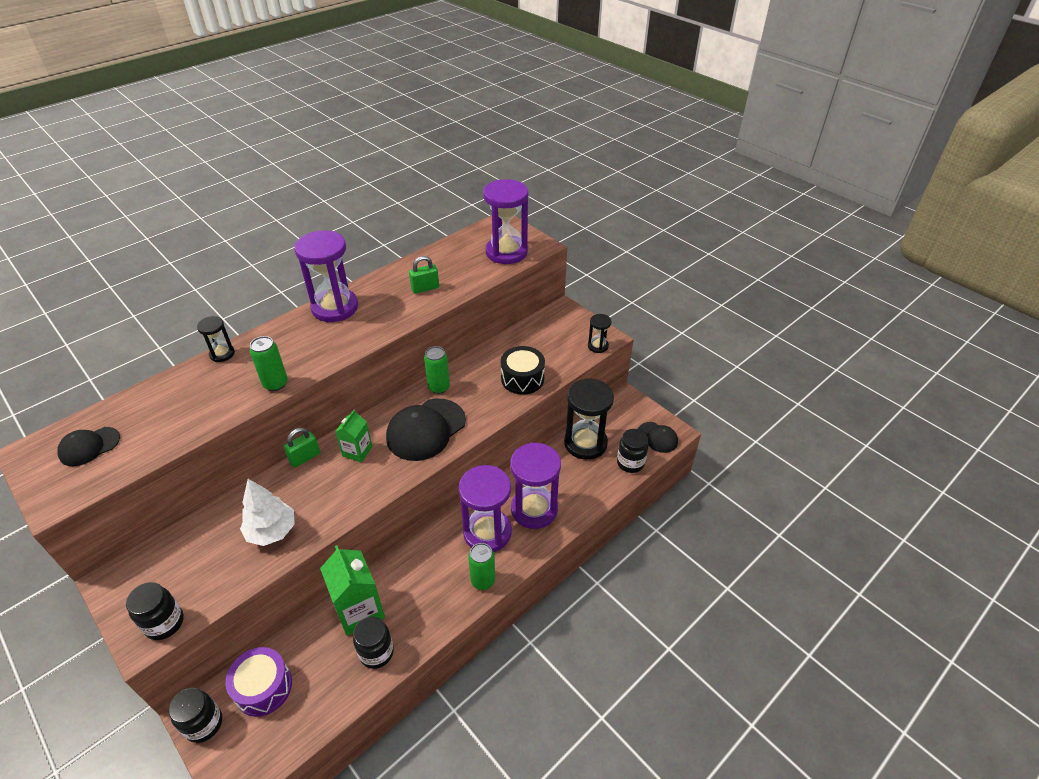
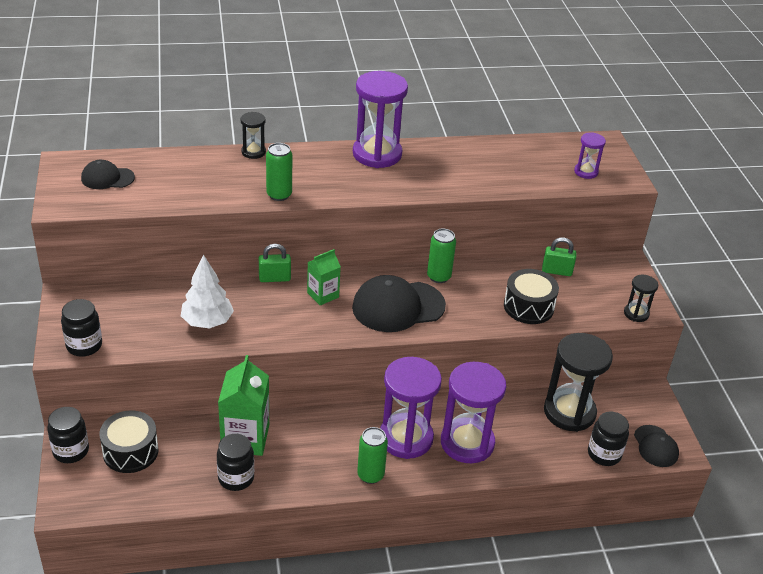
camera: 30 degrees right, 5 degrees down
purple drum [225,647,292,717] -> black drum [99,411,159,473]
green padlock [409,256,439,294] -> green padlock moved to [542,237,576,276]
purple hourglass [483,179,528,264] -> purple hourglass [574,132,606,179], size x0.49

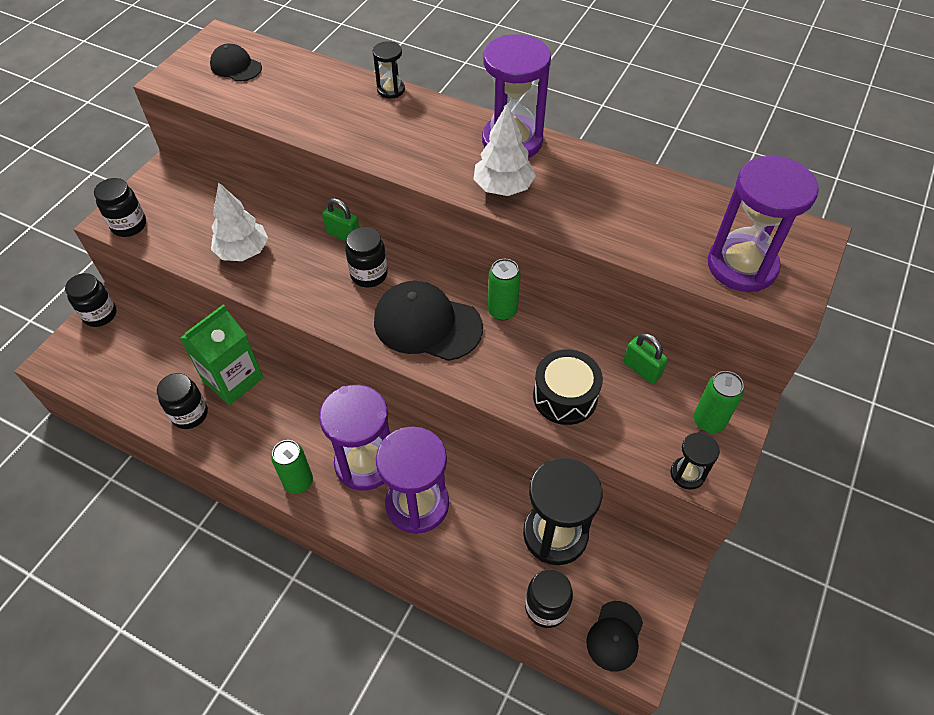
camera: 40 degrees right, 15 degrees up
black drum [99,411,159,473] -> none
green can [266,143,292,201] -> green can moved to [694,371,744,433]
green carton [307,249,341,306] -> black jar [345,227,388,287]
purple hourglass [574,132,606,179] -> purple hourglass [708,156,819,292], size x2.06
none -> white tree [473,103,536,196]

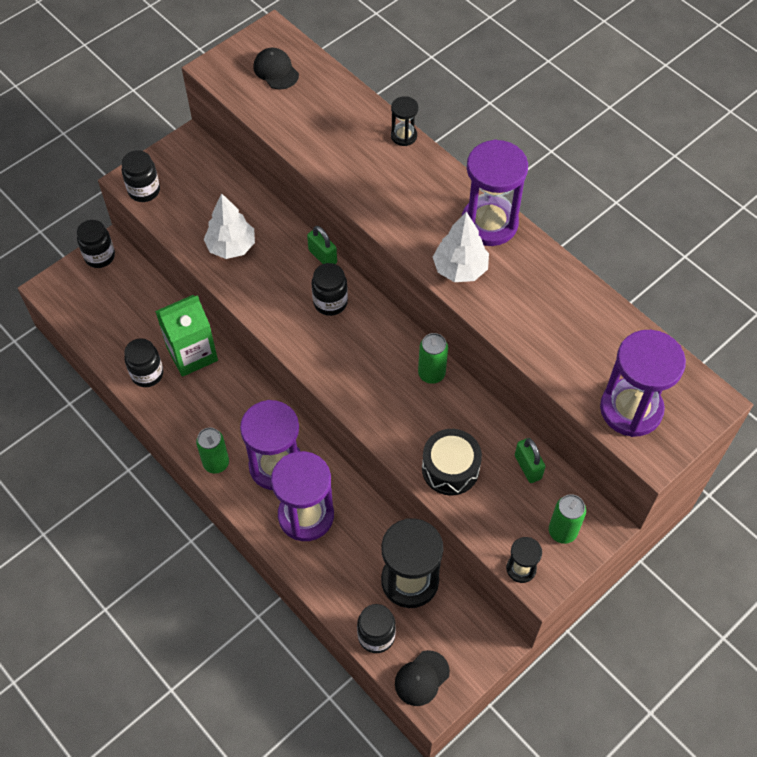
camera: 20 degrees right, 5 degrees up
black cap [374,281,483,361] -> none

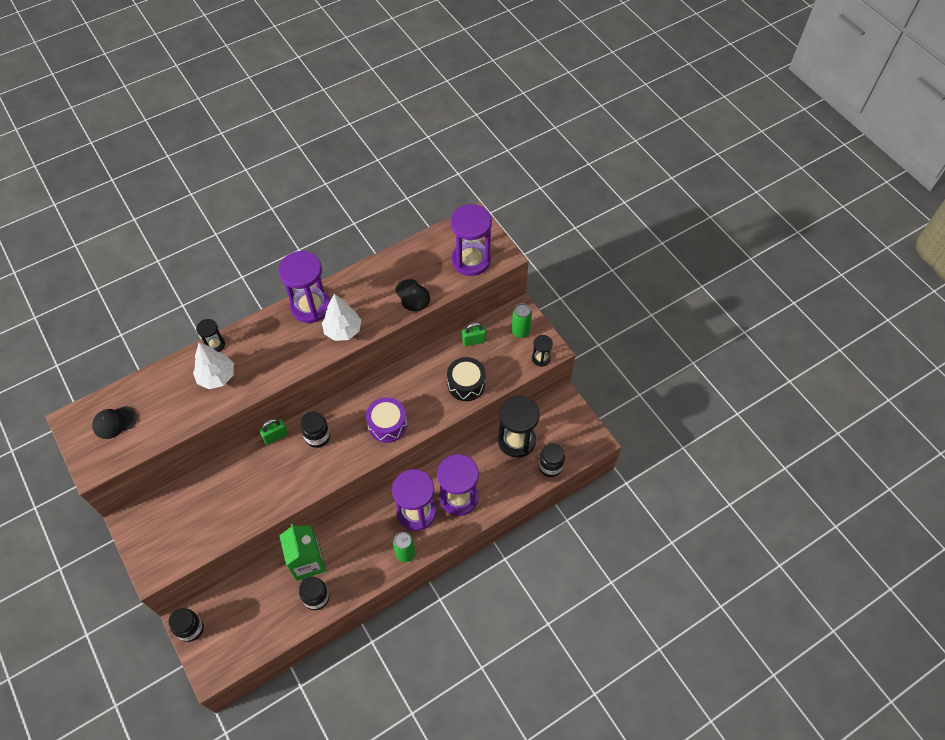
camera: 80 degrees left, 0 degrees up
black jar [122,150,160,202] -> none
white tree [204,193,255,259] -> white tree moved to [193,342,234,389]
black cap [395,650,450,706] -> black cap moved to [395,279,430,311]
green can [418,333,448,384] -> none
none -> purple drum [366,397,407,443]

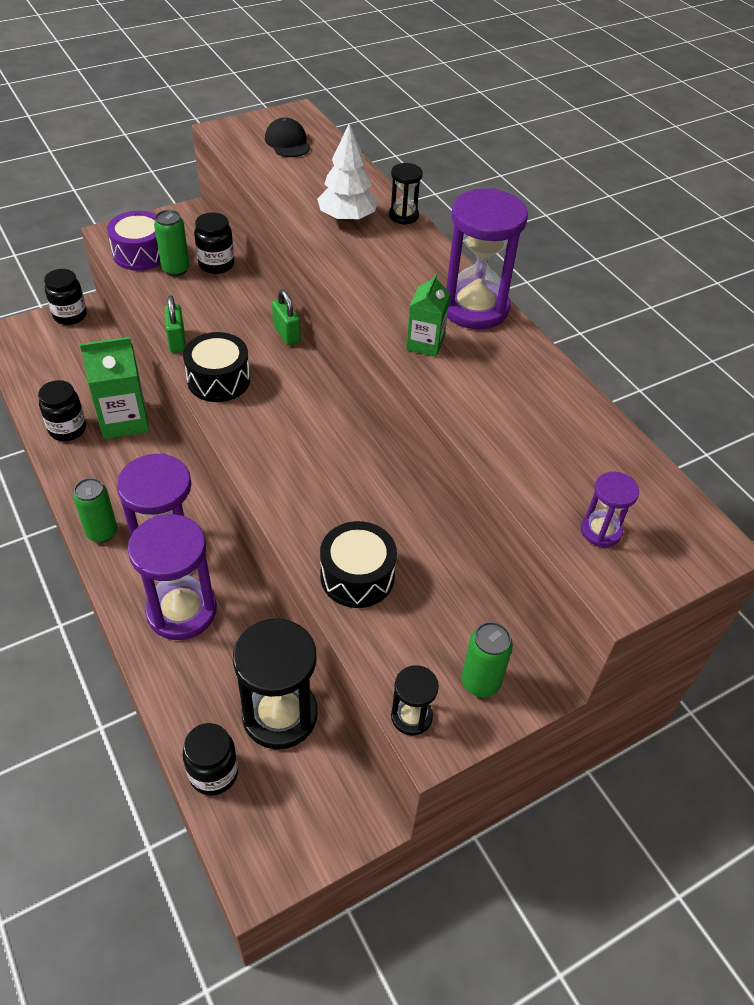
camera: 90 degrees right, 10 degrees down
black jar [301,411,330,448] -> black jar moved to [194,212,234,274]
white tree [322,294,361,341] -> green carton [406,273,450,357]
purple drum [366,397,407,443] -> purple drum moved to [107,211,161,271]
black cap [395,279,430,311] -> none
purple hourglass [450,204,492,276] -> purple hourglass [581,472,639,547], size x0.49
green padlock [462,322,486,346] -> green padlock moved to [165,295,186,353]
none -> green can [154,210,190,276]
none -> black drum [183,332,250,402]

